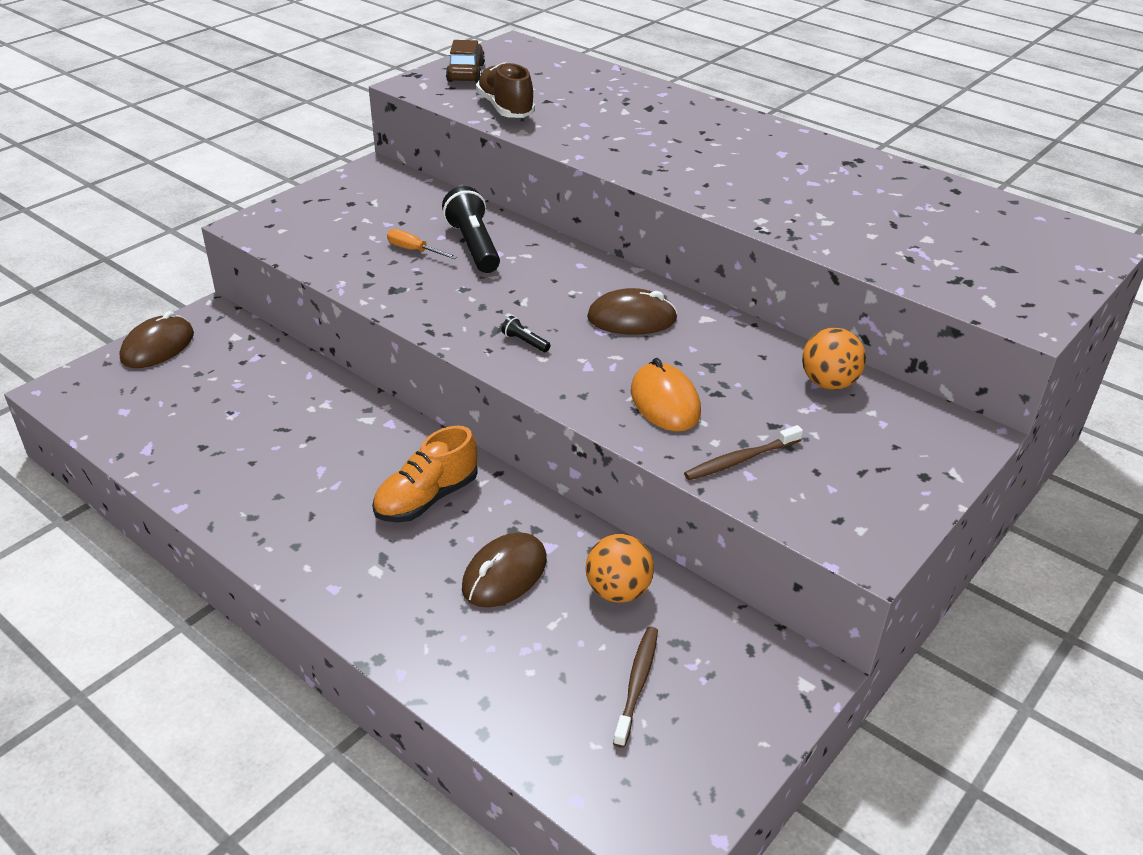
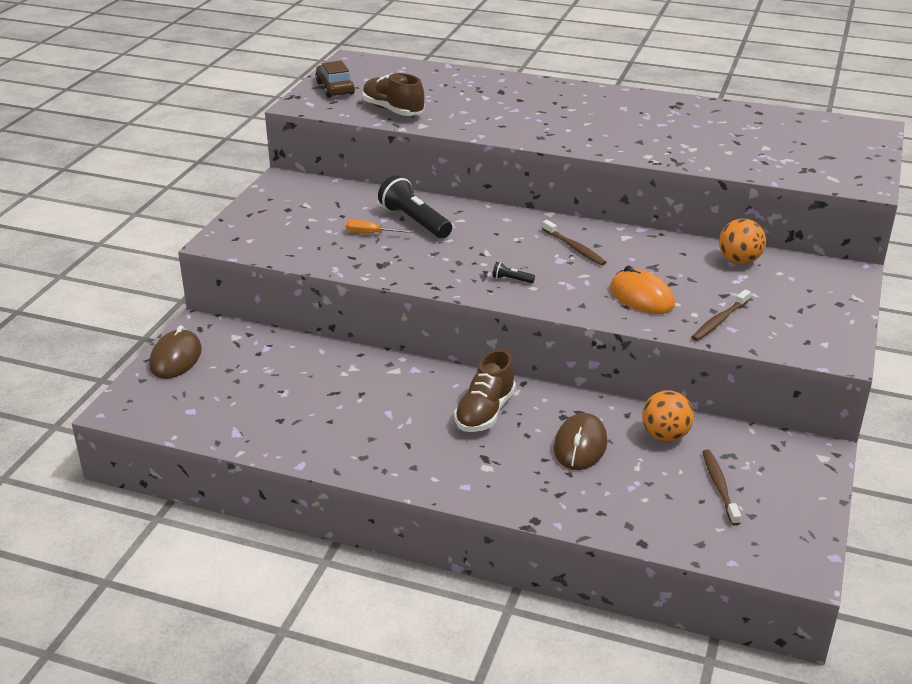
camera: 20 degrees left, 5 degrees down
orange shoe [372,426,478,522] -> brown shoe [454,349,516,432]
brown mouse [587,288,678,335] -> brown toothbrush [542,220,606,266]

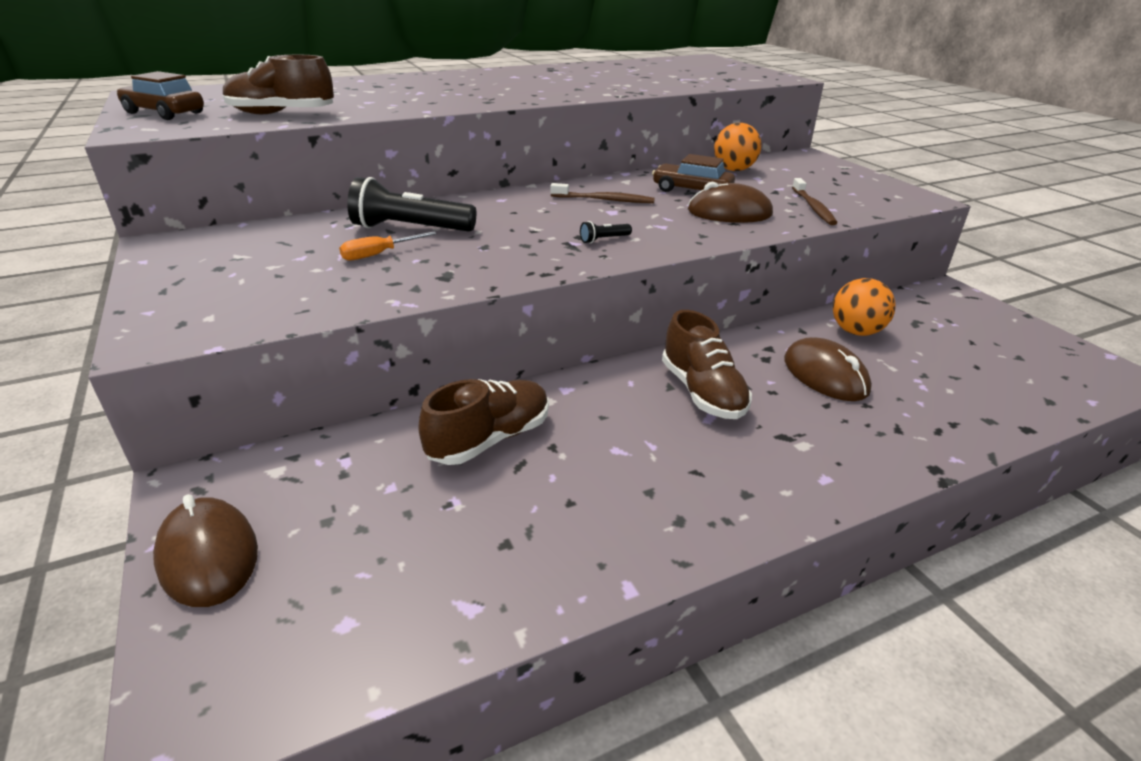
camera: 45 degrees left, 0 degrees up
orange mouse [610,265,675,314] -> brown mouse [688,182,773,223]
brown toothbrush [703,450,741,526] -> none
none -> brown shoe [418,379,549,465]
none -> brown car [652,154,735,192]

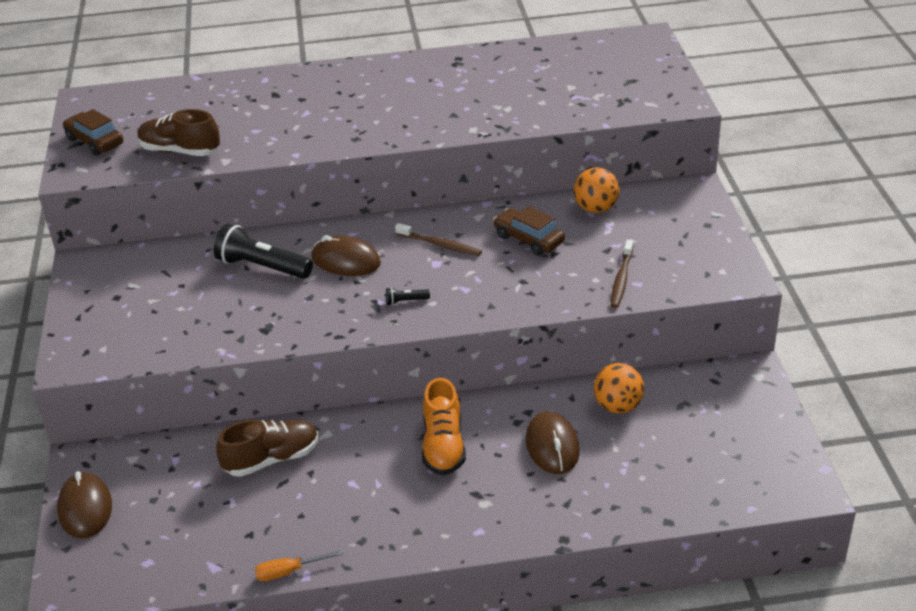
camera: 20 degrees right, 5 degrees up
orange screwdriver [339,232,437,260] -> orange screwdriver moved to [255,550,343,581]
brown shoe [662,310,752,419] -> orange shoe [422,378,466,475]
brown mouse [688,182,773,223] -> brown mouse moved to [312,235,381,276]

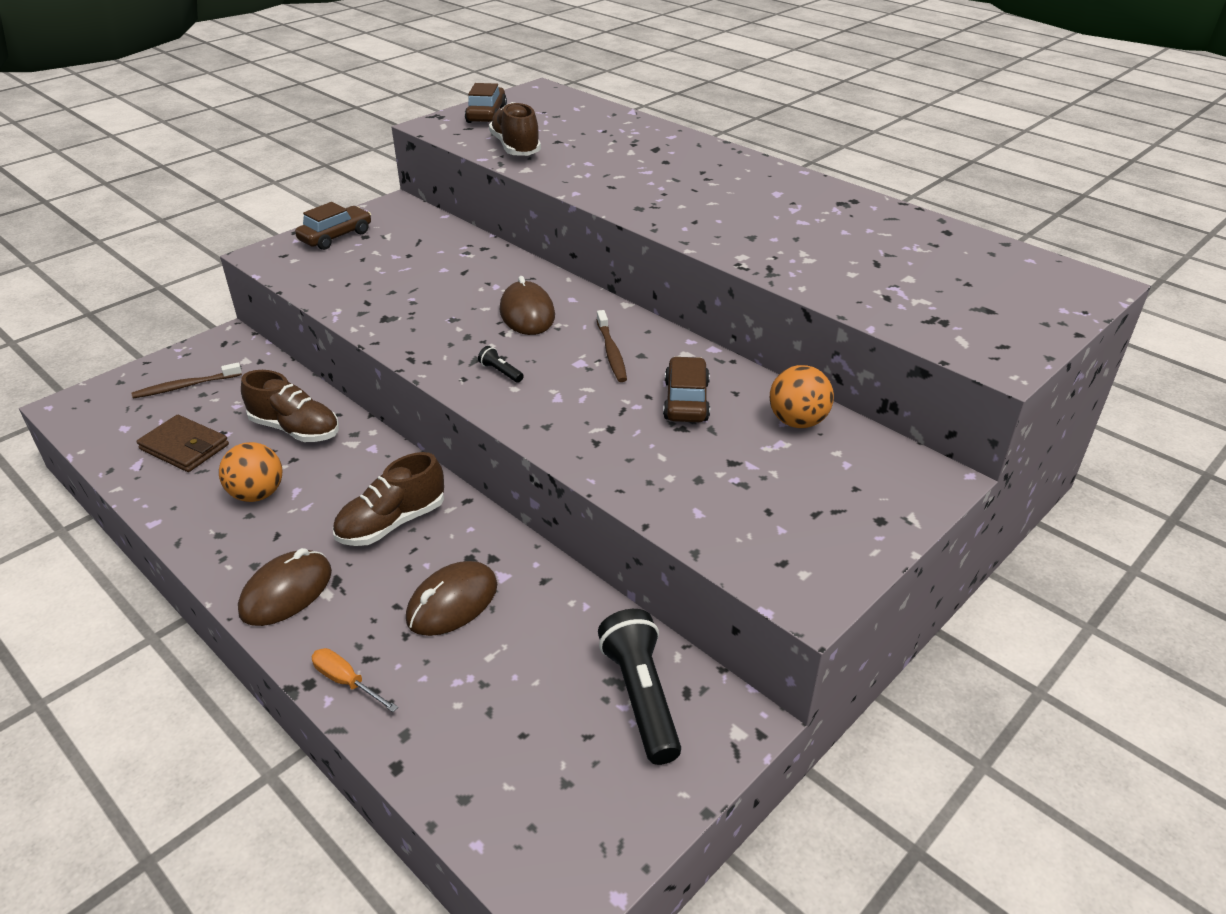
camera: 50 degrees right, 0 degrees up
brown mouse [57,471,112,539] -> brown mouse moved to [238,548,332,626]
black flashlight [214,224,313,279] -> black flashlight moved to [598,609,681,765]
orange screwdriver [255,550,343,581] -> orange screwdriver moved to [312,648,398,712]
orange shoe [422,378,466,475] -> brown shoe [333,452,444,546]
orange ball [594,363,644,413] -> orange ball moved to [219,442,282,502]
brown toothbrush [611,240,633,308] -> brown toothbrush moved to [132,362,242,398]
none -> brown wallet [137,415,229,472]
none -> brown car [295,202,371,250]

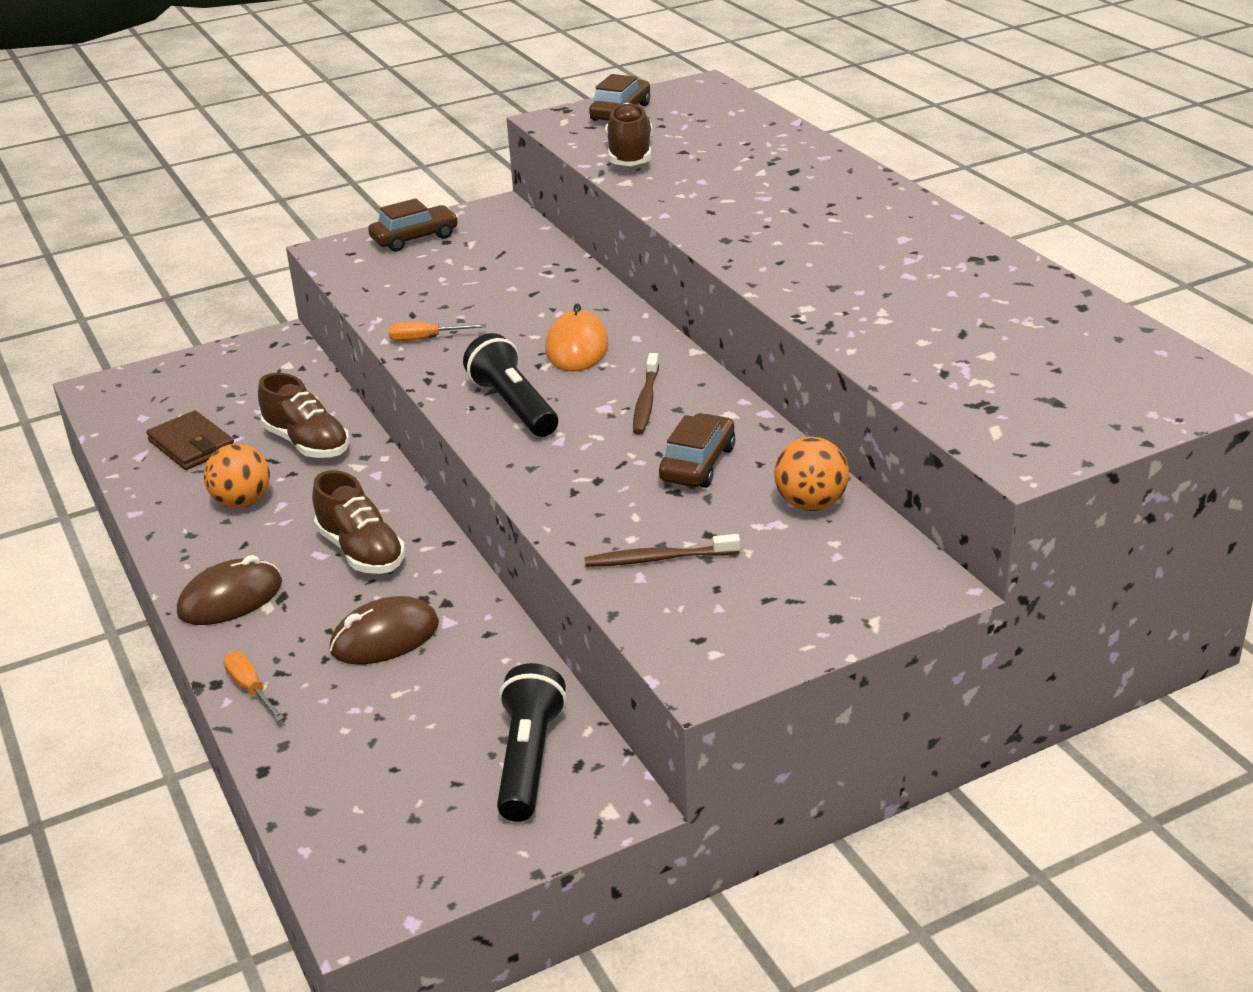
camera: 20 degrees right, 5 degrees down
brown toothbrush [132,362,242,398] -> brown toothbrush moved to [585,534,740,567]
brown shoe [333,452,444,546] -> brown shoe turned 105 degrees counterclockwise [312,470,405,574]
black flashlight [478,346,524,383] -> black flashlight [463,333,558,437], size x2.34
brown mouse [500,276,555,335] -> orange mouse [545,303,609,372]
none -> orange screwdriver [388,322,486,341]

